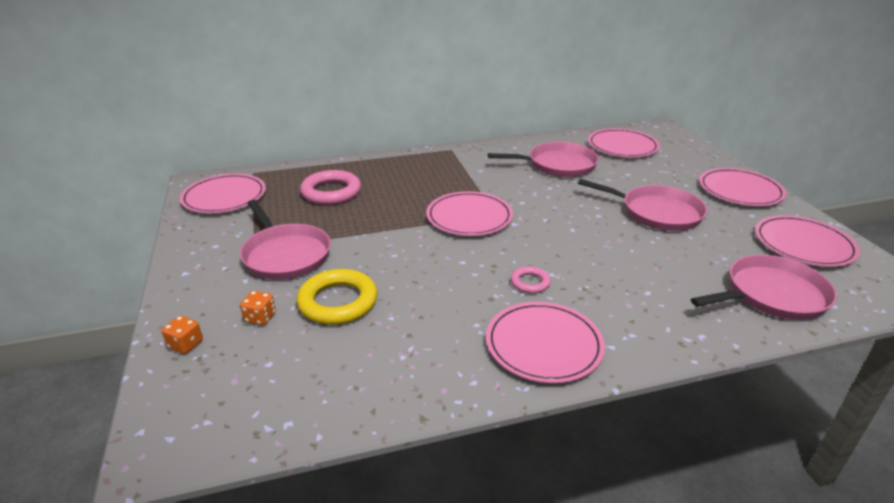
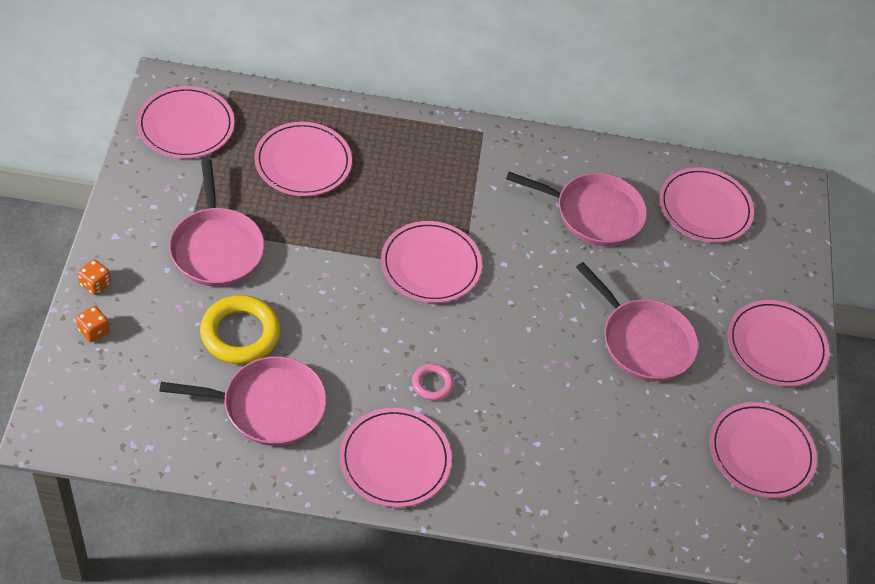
camera: 15 degrees right, 20 degrees up
orange dice [240,291,276,325] -> orange dice moved to [78,259,111,295]
pink ring [300,170,361,205] -> pink plate [254,122,352,196]
pink pan [691,255,837,320] -> pink pan moved to [159,356,327,446]

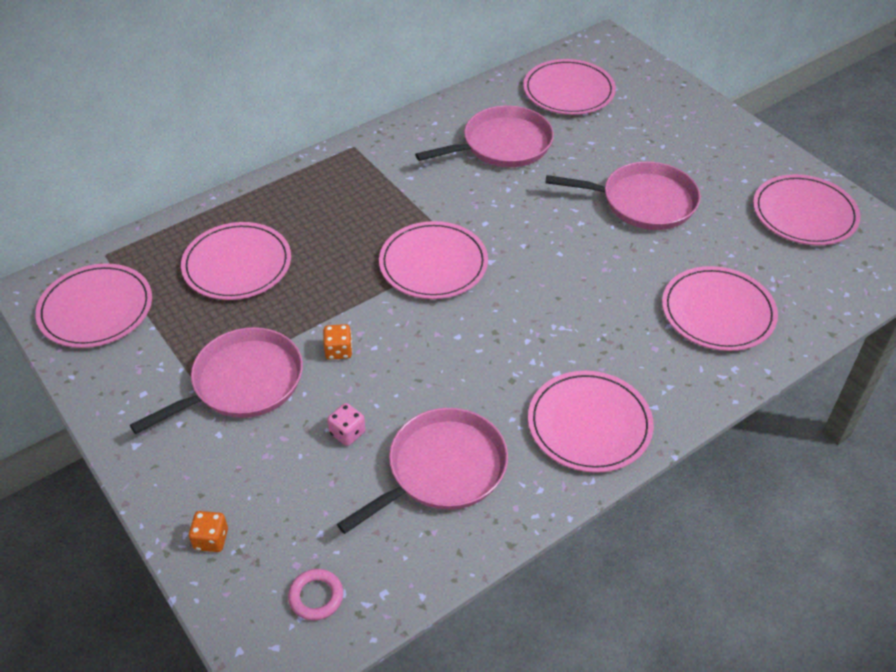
camera: 35 degrees left, 5 degrees down
orange dice [78,259,111,295] -> orange dice moved to [323,324,352,360]
pink pan [169,159,265,286] -> pink pan turned 75 degrees counterclockwise [130,327,303,434]
yellow ring [200,295,280,364] -> pink dice [327,403,366,446]
pink ring [412,364,454,400] -> pink ring moved to [288,569,343,621]
pink plate [728,300,829,386] -> pink plate moved to [662,266,778,351]

